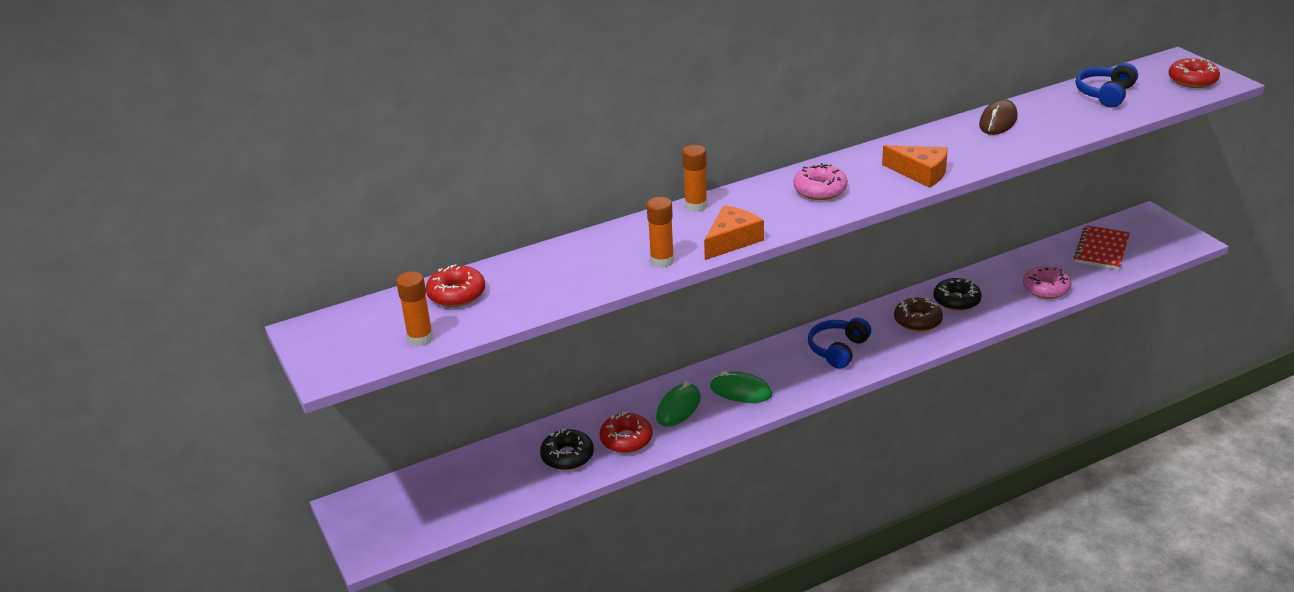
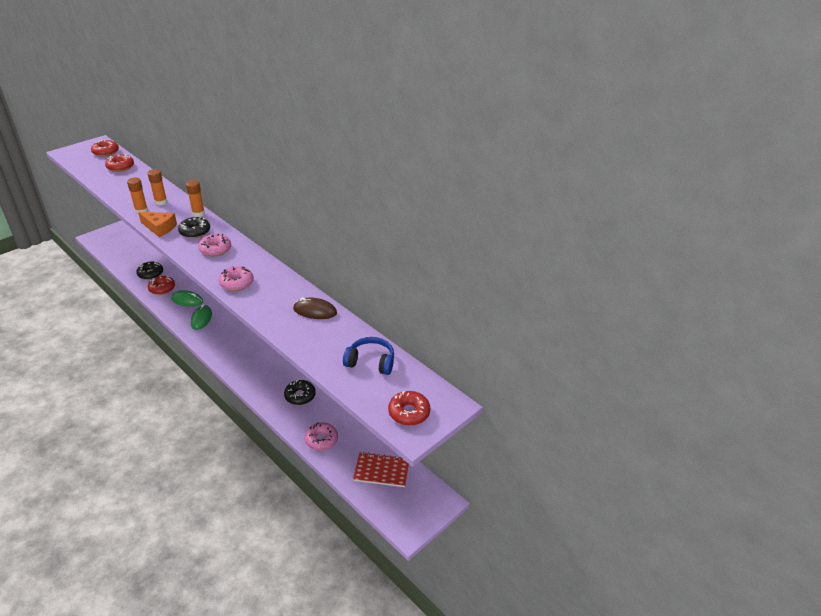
camera: 70 degrees right, 5 degrees up
orange glue stick [396,272,433,347] -> orange glue stick moved to [147,169,167,205]
blue headphones [808,318,871,369] -> none
orange cheese [882,145,948,188] -> pink donut [218,266,254,291]
brown donut [894,298,943,332] -> none
none -> red donut [91,140,119,157]
none -> black donut [178,217,210,238]

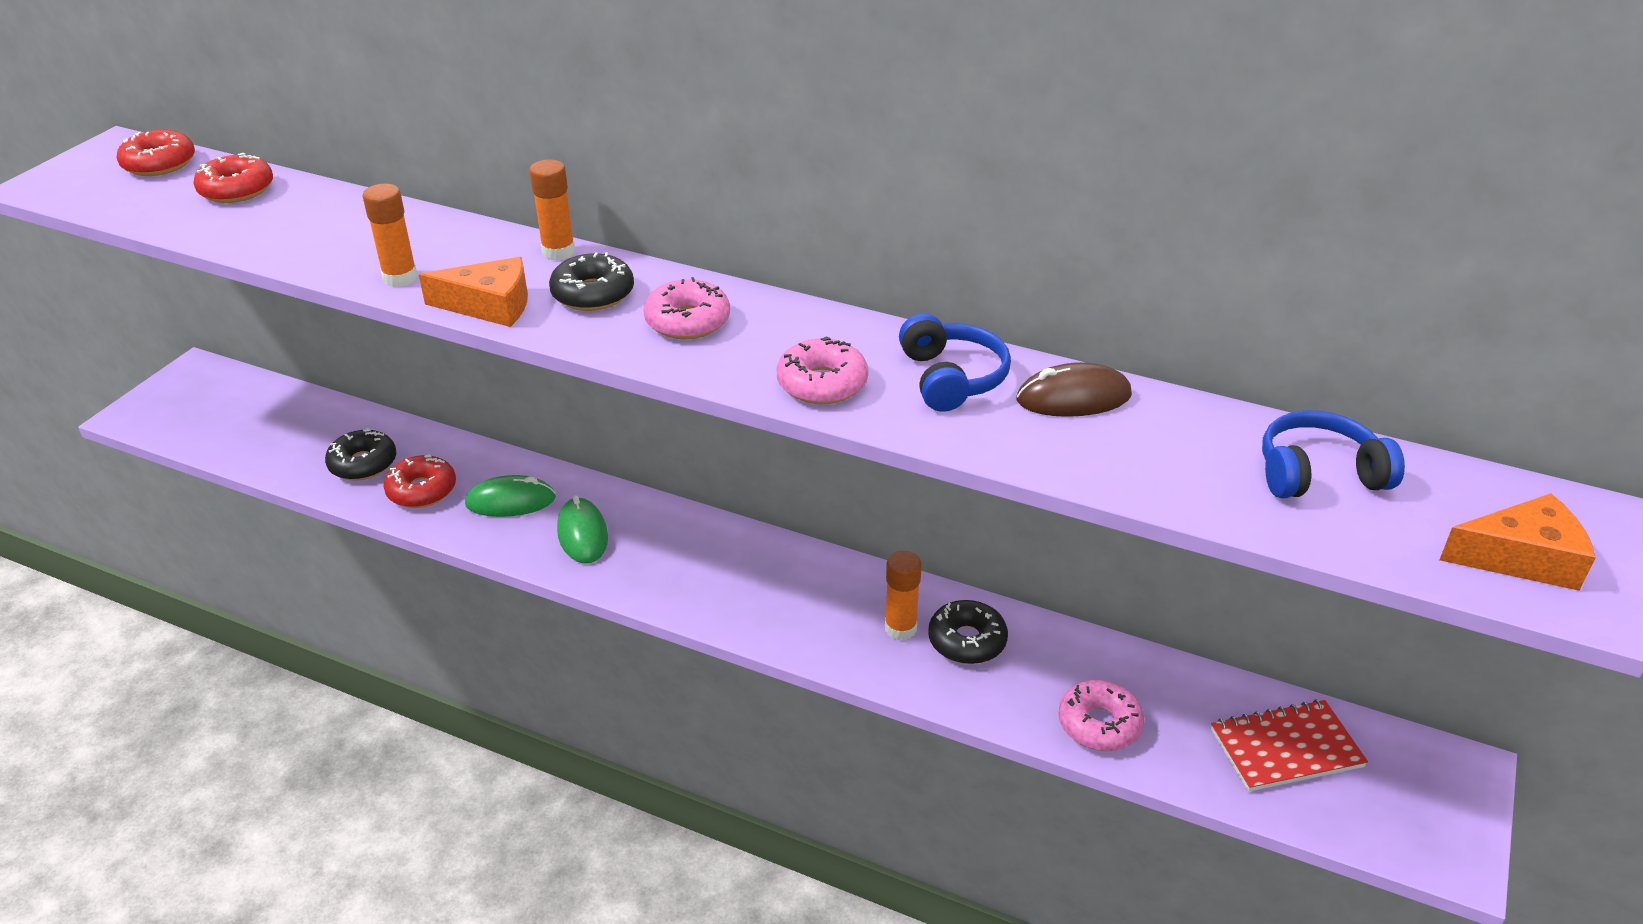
camera: 20 degrees left, 0 degrees up
orange glue stick [147,169,167,205] -> orange glue stick moved to [885,551,922,640]
red donut [388,391,431,426] -> orange cheese [1440,493,1596,591]
none -> blue headphones [899,314,1011,412]

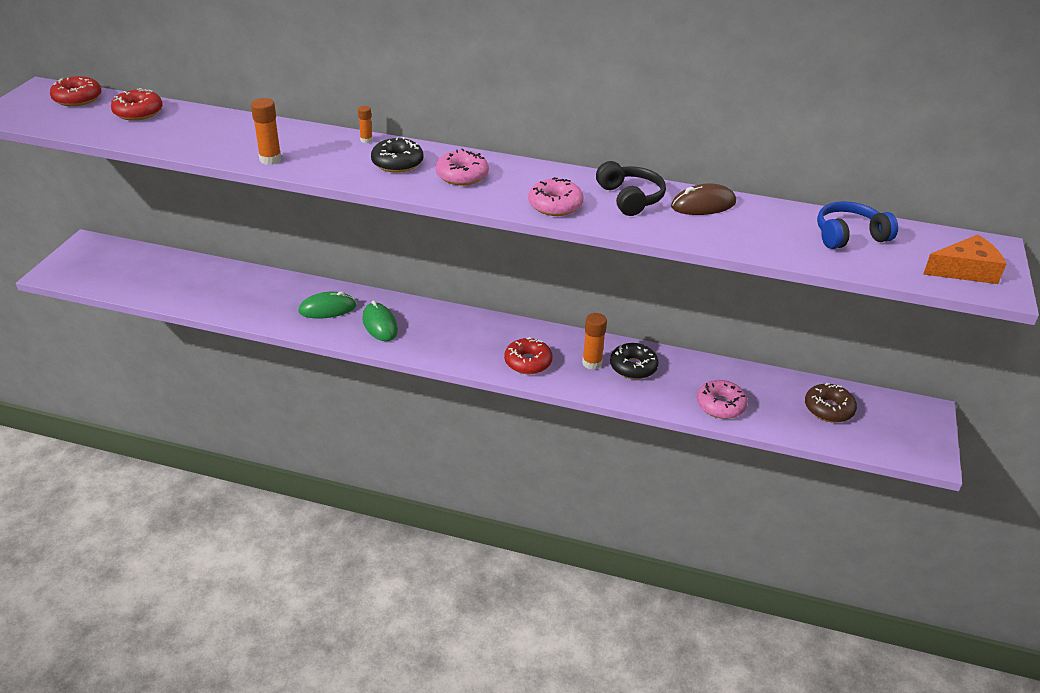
camera: 10 degrees left, 0 degrees up
black donut [325,428,396,481] -> none
red donut [384,454,456,508] -> red donut moved to [504,337,553,374]
orange cheese [419,257,528,327] -> none
orange glue stick [529,159,575,261] -> orange glue stick [358,106,373,143], size x0.59
blue headphones [899,314,1011,412] -> black headphones [596,161,666,216]
red notebook [1211,699,1368,792] -> brown donut [805,383,857,423]

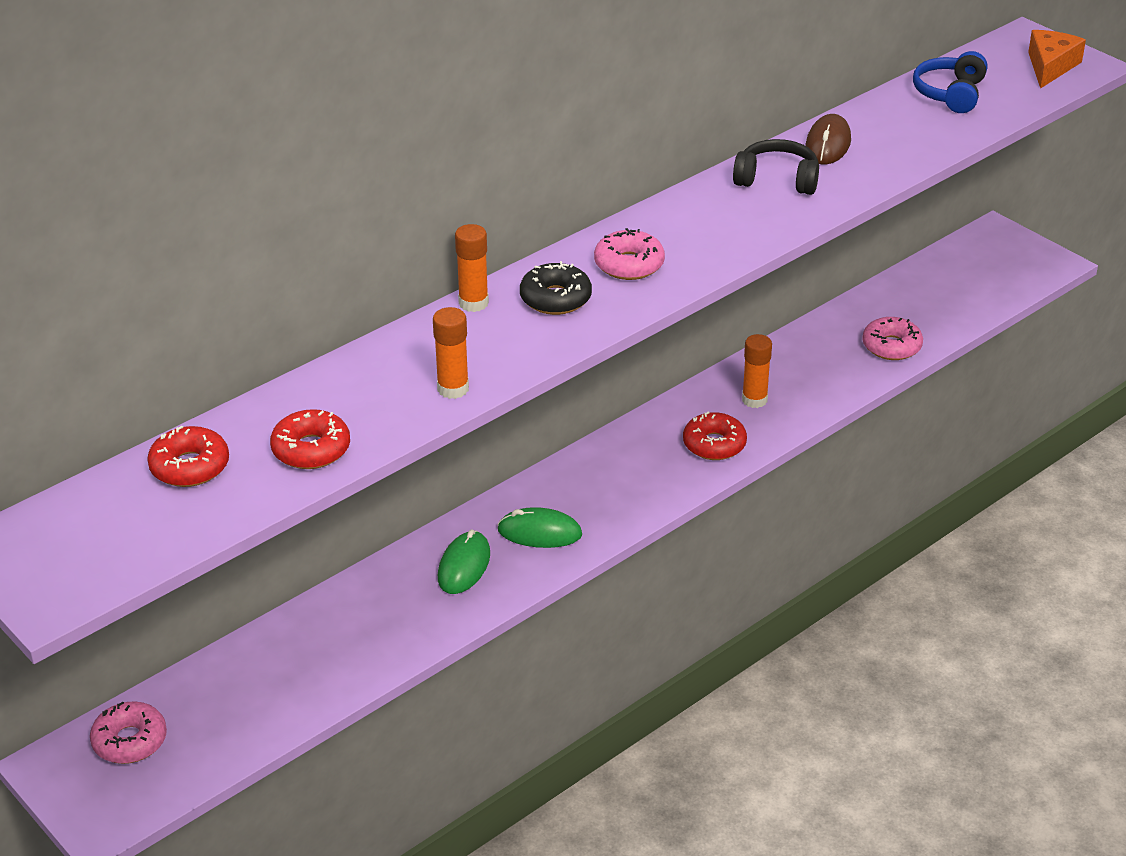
camera: 55 degrees left, 0 degrees up
red donut [50,76,102,106] -> red donut moved to [270,409,350,469]
orange glue stick [358,106,373,143] -> orange glue stick [455,224,489,312], size x1.71
pink donut [528,177,584,216] -> pink donut moved to [90,701,167,764]
black donut [610,343,659,379] -> none
brown donut [805,383,857,423] -> none

